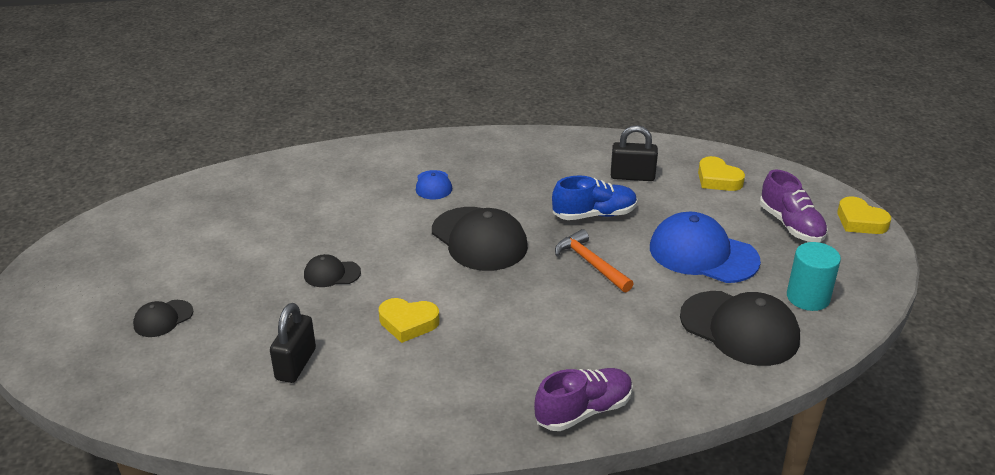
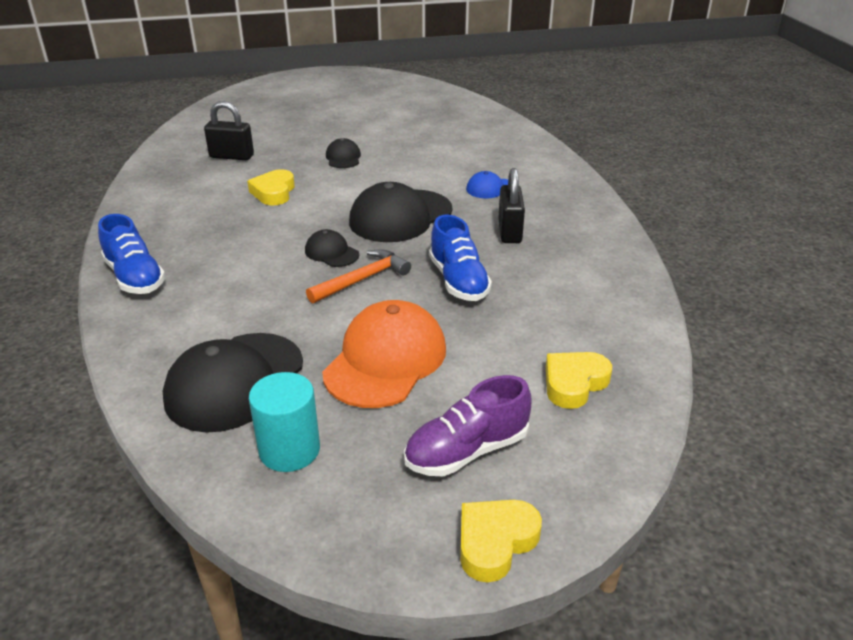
camera: 85 degrees right, 0 degrees up
black cap [133,300,193,337] -> black cap moved to [305,229,359,267]
purple shoe [534,368,633,431] -> blue shoe [98,214,166,294]
black padlock [611,125,658,181] -> black padlock moved to [498,168,525,243]
blue cap [650,212,761,283] -> orange cap [322,300,446,408]

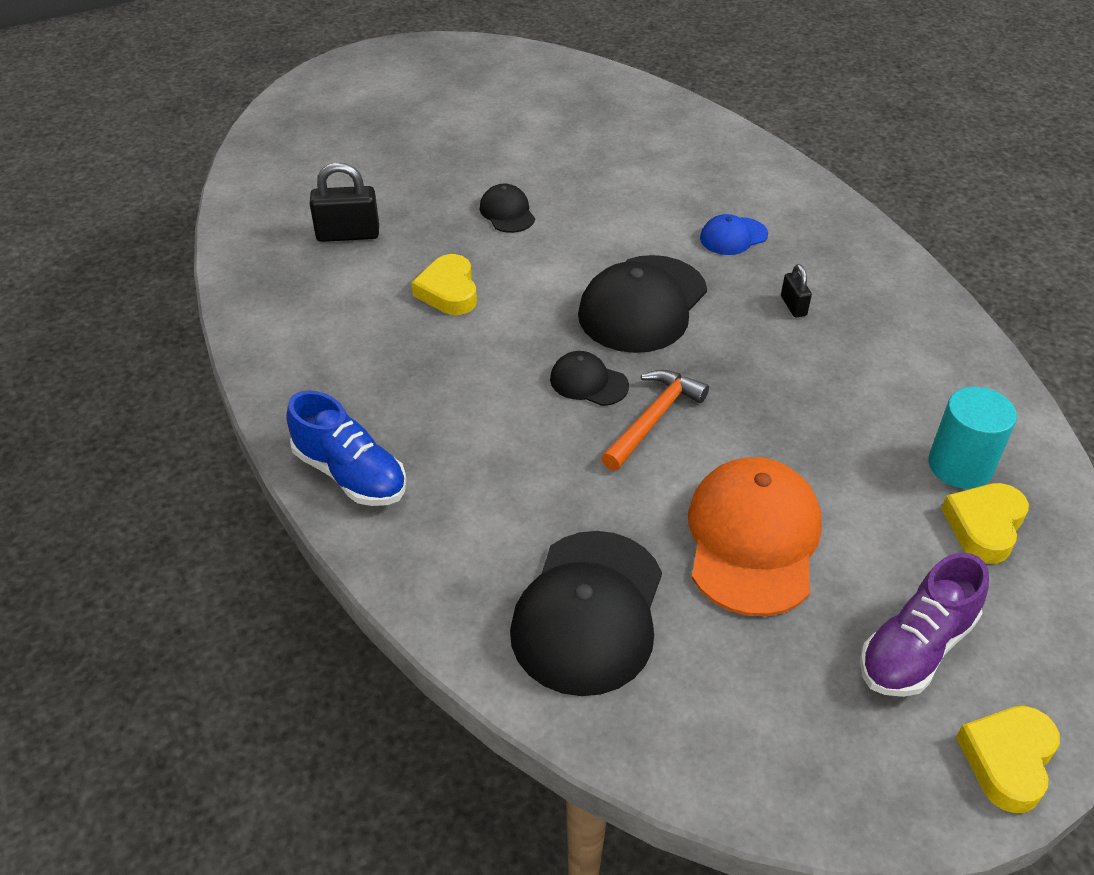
camera: 15 degrees left, 10 degrees up
turquoise cylinder [249,372,320,472] -> turquoise cylinder moved to [928,387,1017,489]
blue shoe [429,215,492,301] -> none
black padlock [498,168,525,243] -> black padlock [781,264,812,317], size x0.56

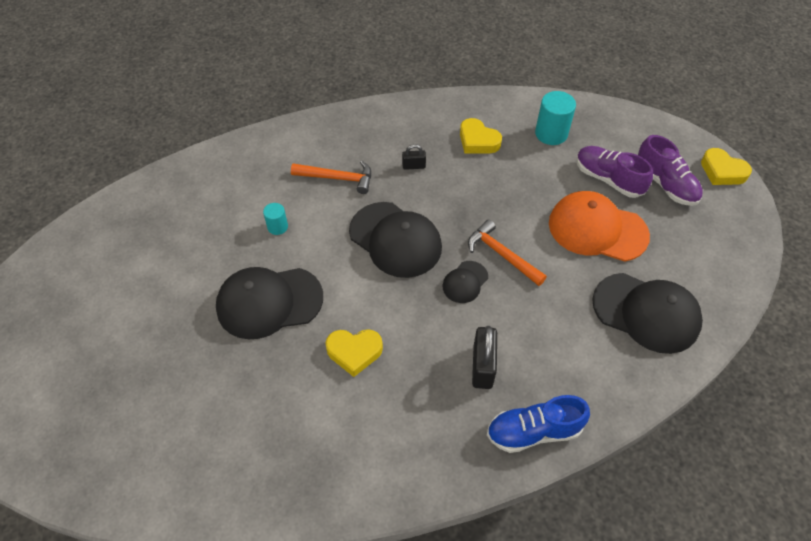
camera: 80 degrees left, 10 degrees up
blue shoe [286,390,406,506] -> blue shoe turned 150 degrees counterclockwise [487,395,590,453]
black padlock [310,162,379,242] -> black padlock moved to [472,326,497,389]
black cap [480,184,535,233] -> black cap [216,267,323,339], size x2.00
blue cap [700,214,768,255] -> orange hammer [291,161,371,194]
yellow heart [941,483,1029,564] -> yellow heart moved to [460,118,502,153]
none -> turquoise cylinder [263,203,288,235]
none -> purple shoe [576,146,653,198]

